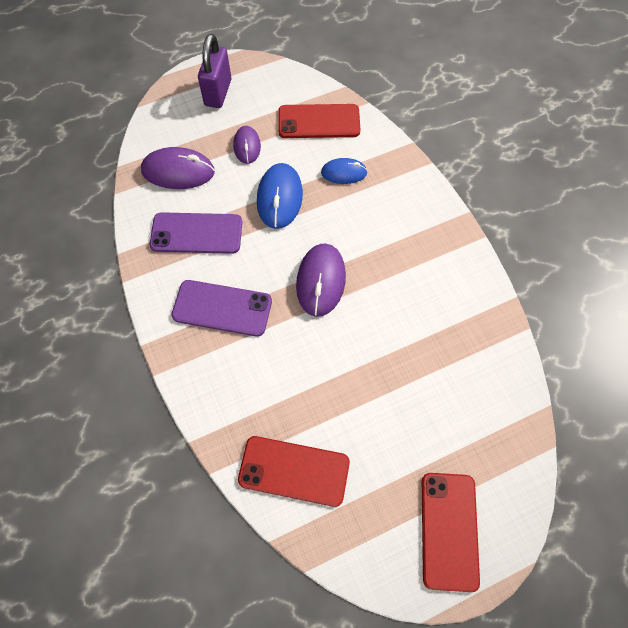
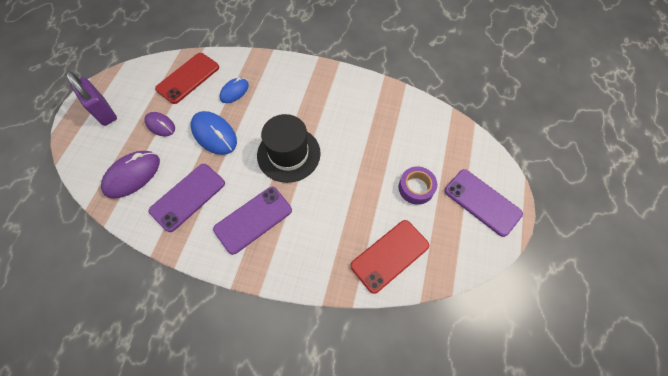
camera: 50 degrees left, 0 degrees up
purple mouse [296,244,346,317] -> black hat [257,114,321,183]
red phone [422,473,480,592] -> purple phone [445,169,523,237]
none -> purple tape [398,167,437,205]

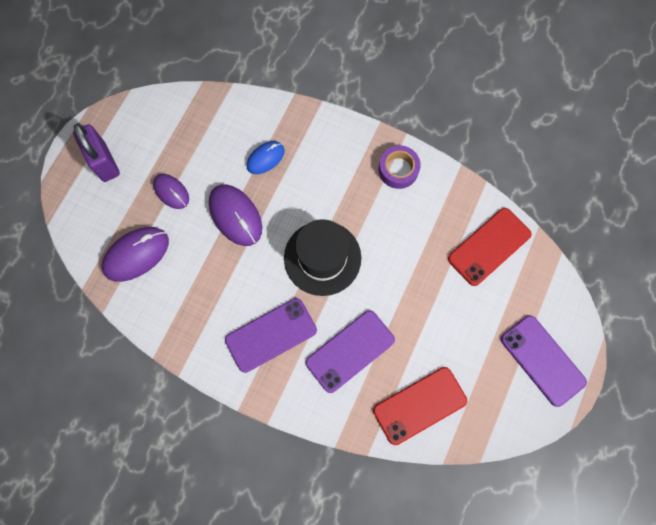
camera: 10 degrees right, 10 degrees up
purple phone [149,164,225,232] -> purple phone moved to [306,310,395,393]
red phone [155,53,219,104] -> red phone moved to [448,208,532,286]
blue mouse [190,111,237,155] -> purple mouse [209,185,262,246]
purple tape [398,167,437,205] -> purple tape moved to [379,145,421,189]

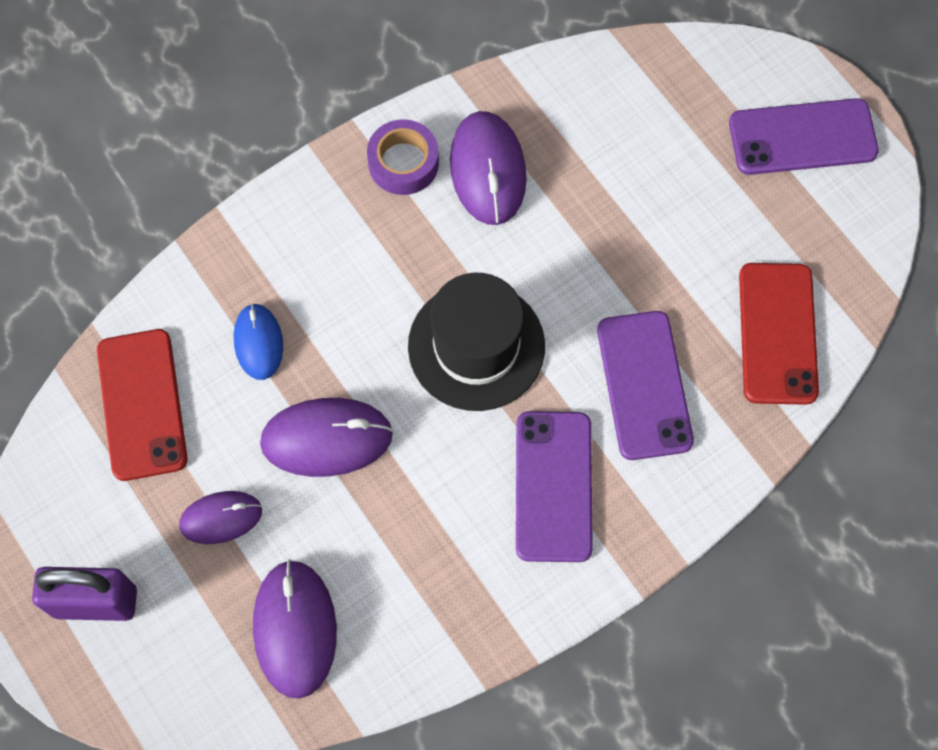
camera: 60 degrees left, 5 degrees down
red phone [448,208,532,286] -> red phone moved to [97,329,188,481]
none -> purple mouse [450,111,527,225]

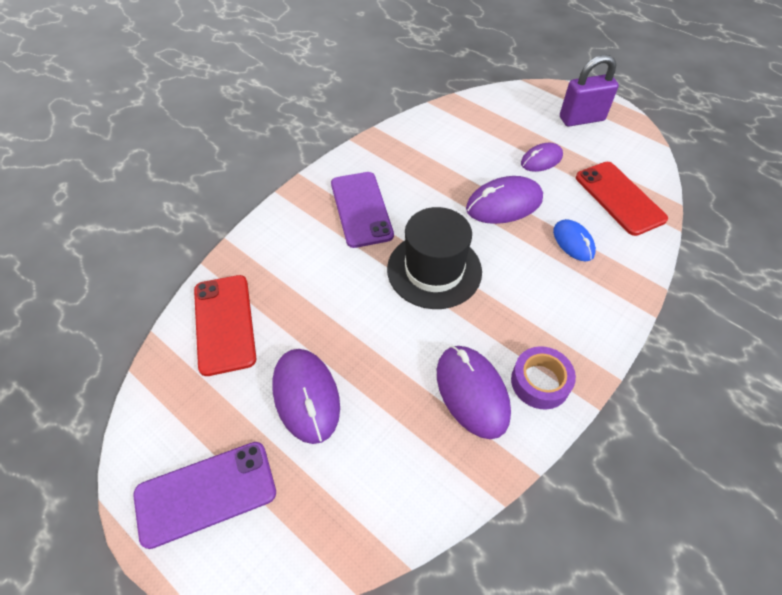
camera: 165 degrees right, 15 degrees down
purple mouse [253,559,337,699] -> purple mouse moved to [273,349,340,444]
purple phone [597,311,694,460] -> none

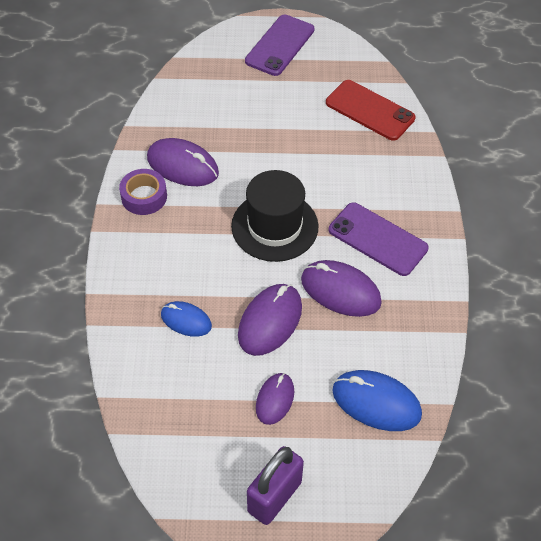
camera: 140 degrees right, 0 degrees up
purple mouse [273,349,340,444] -> purple mouse moved to [301,260,382,317]
red phone [576,162,668,236] -> none
none -> blue mouse [332,370,422,431]

